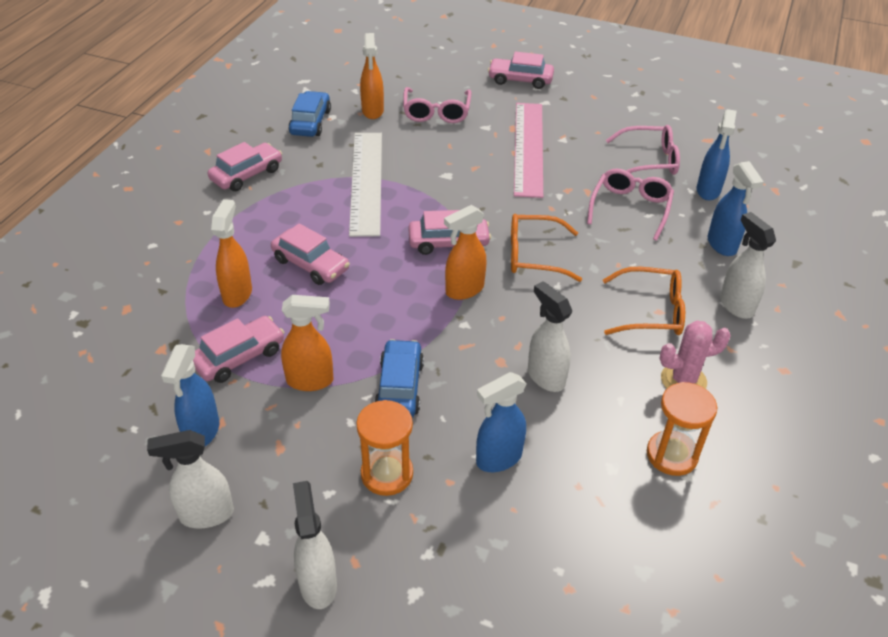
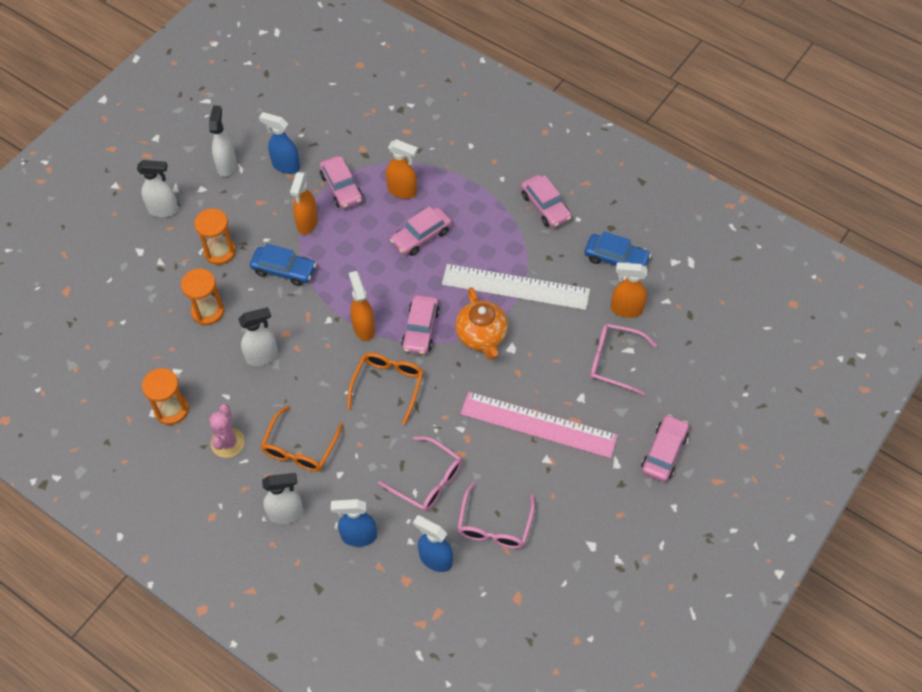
camera: 105 degrees right, 15 degrees up
blue spray bottle [476,372,526,472] -> orange hourglass [181,269,224,325]
none -> orange teapot [455,287,508,360]

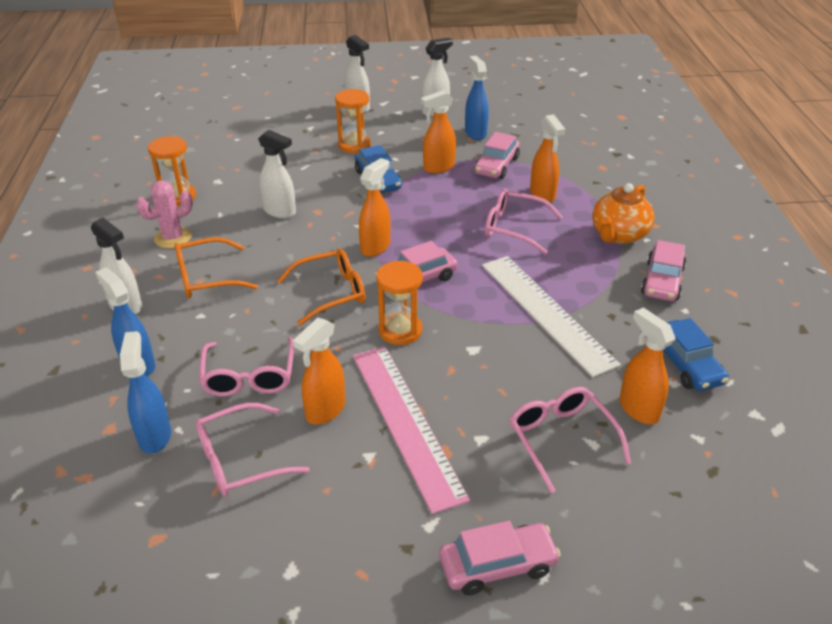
camera: 50 degrees right, 20 degrees down
orange hourglass [181,269,224,325] -> orange hourglass moved to [376,261,423,345]
pink car [390,206,452,256] -> pink glasses [485,189,563,254]
orange teapot [455,287,508,360] -> orange teapot moved to [592,183,655,244]
none -> orange spray bottle [293,318,345,425]

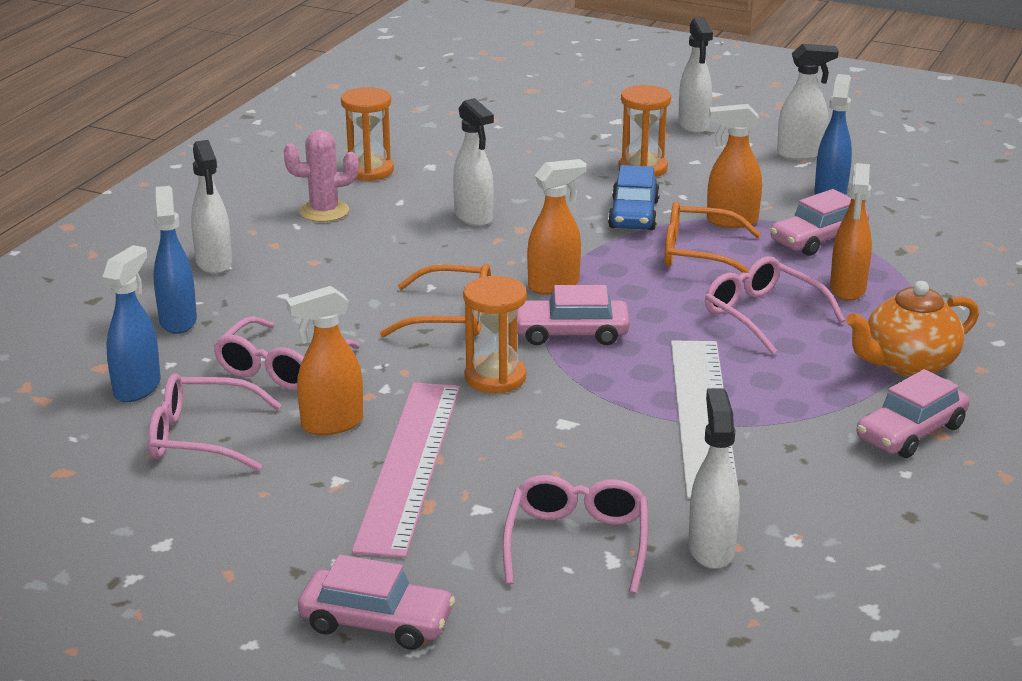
camera: 30 degrees right, 10 degrees down
orange glasses [175,237,258,298] -> orange glasses moved to [664,202,761,273]
orange spray bottle [619,307,675,424] -> white spray bottle [688,388,739,569]
blue car [663,318,729,391] -> none

